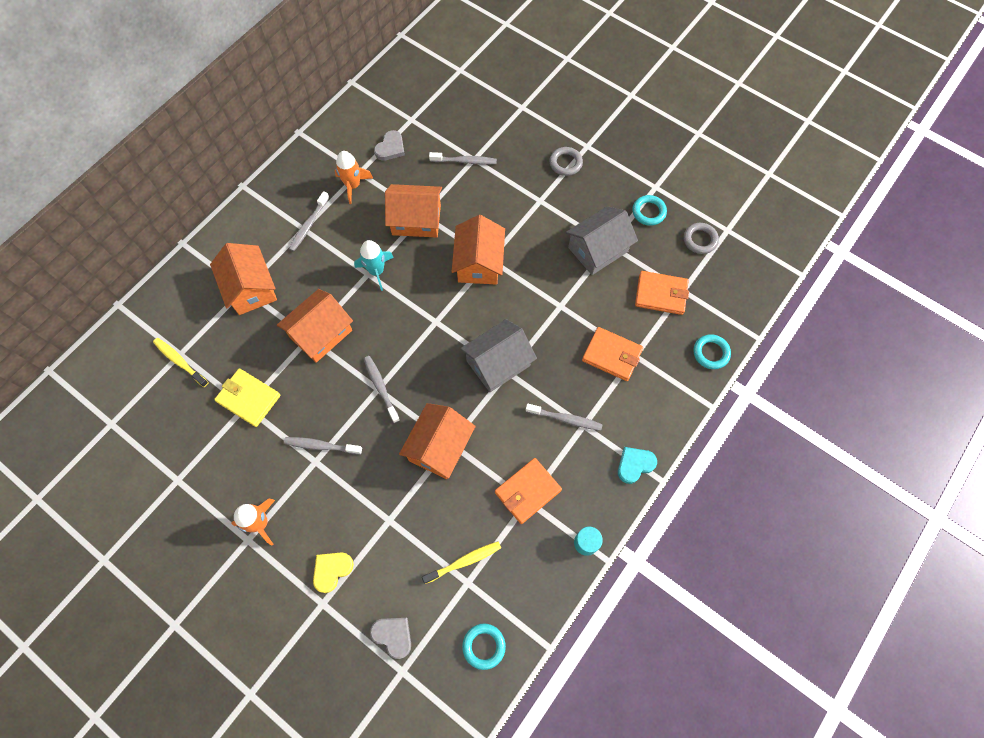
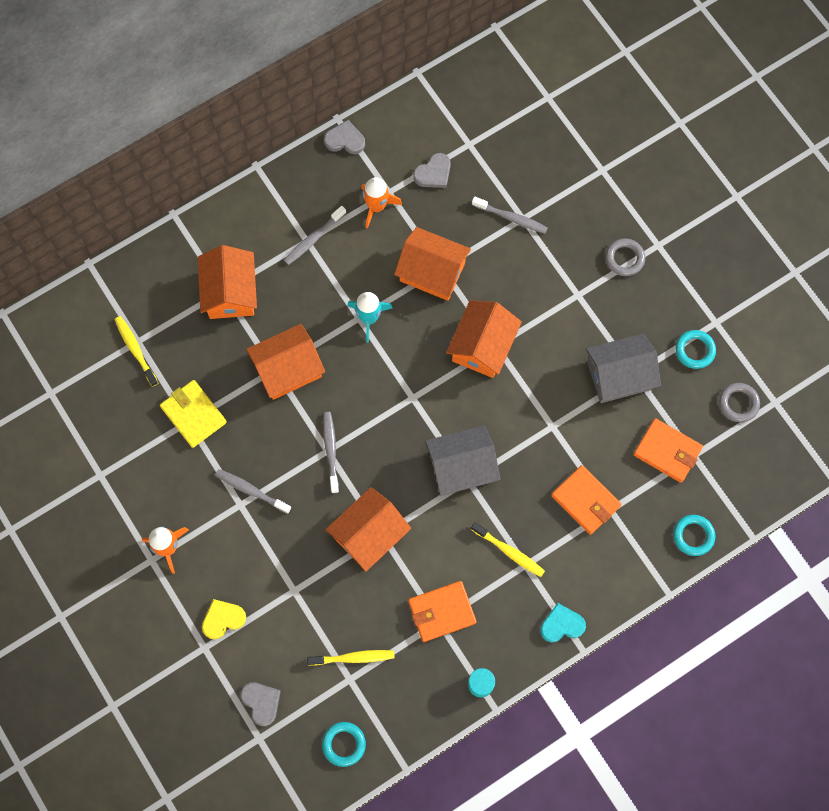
camera: 20 degrees right, 5 degrees up
grey toothbrush [526,404,603,431] -> yellow toothbrush [471,522,545,577]
none -> grey heart [324,120,365,154]

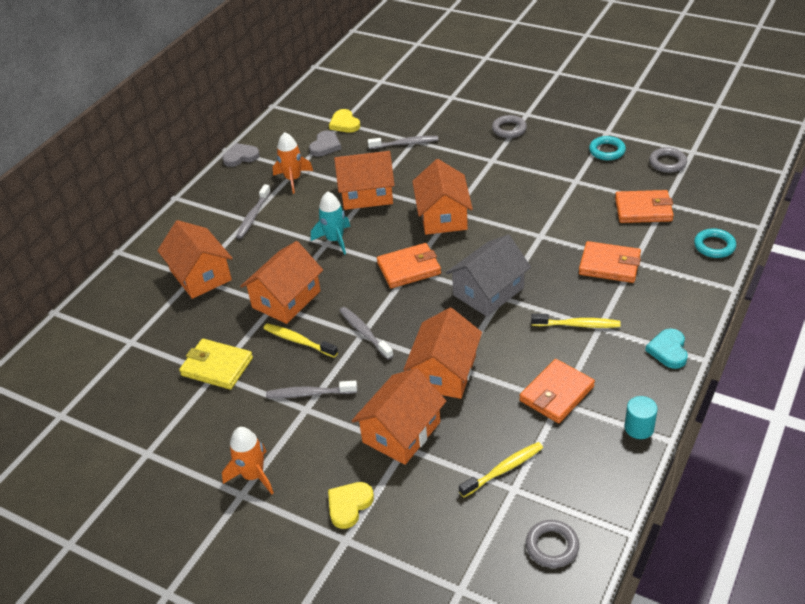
camera: 25 degrees left, 30 degrees down
yellow toothbrush [114,316,158,387] -> yellow toothbrush moved to [263,323,338,358]
grey heart [240,682,281,726] -> none
turquoise ring [322,722,366,767] -> grey ring [526,520,579,568]
turquoise heart [540,603,586,642] -> turquoise heart turned 45 degrees counterclockwise [645,328,688,369]
grey house [586,333,661,403] -> none
none -> yellow heart [329,109,360,133]
none -> orange house [352,368,446,465]
none -> orange wallet [377,243,441,288]

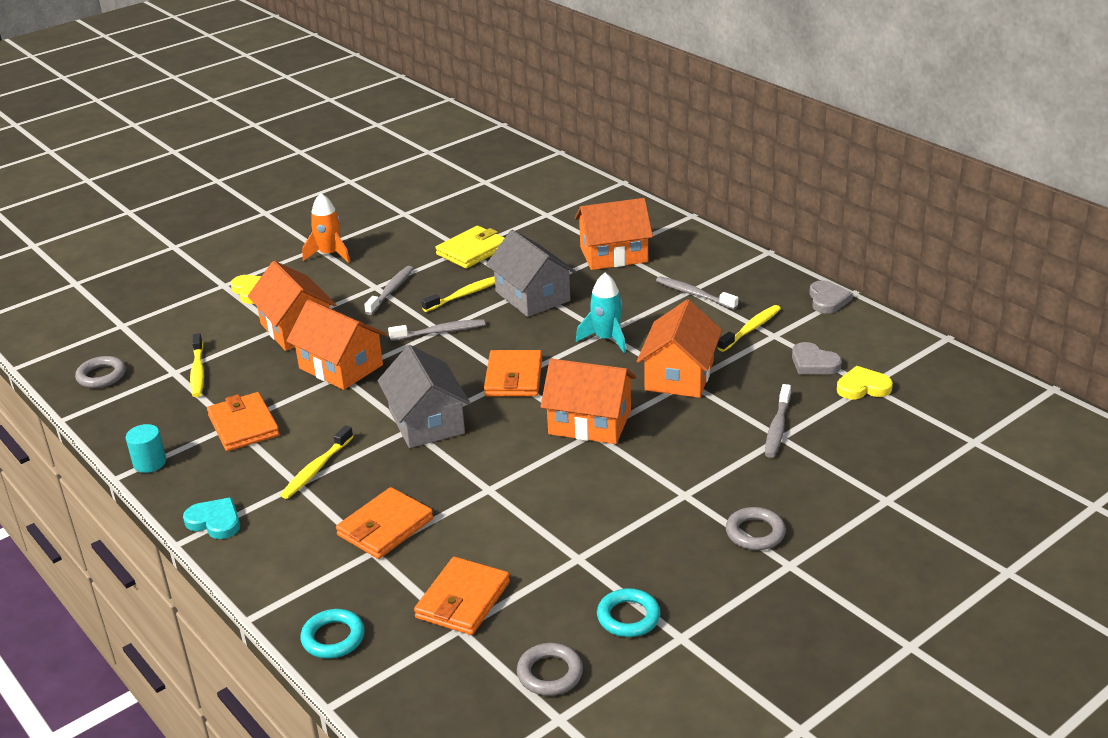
camera: 110 degrees right, 10 degrees down
orange house [240,241,323,324] -> grey house [486,230,576,317]
orange rocket [273,132,313,194] -> yellow toothbrush [717,305,781,352]

